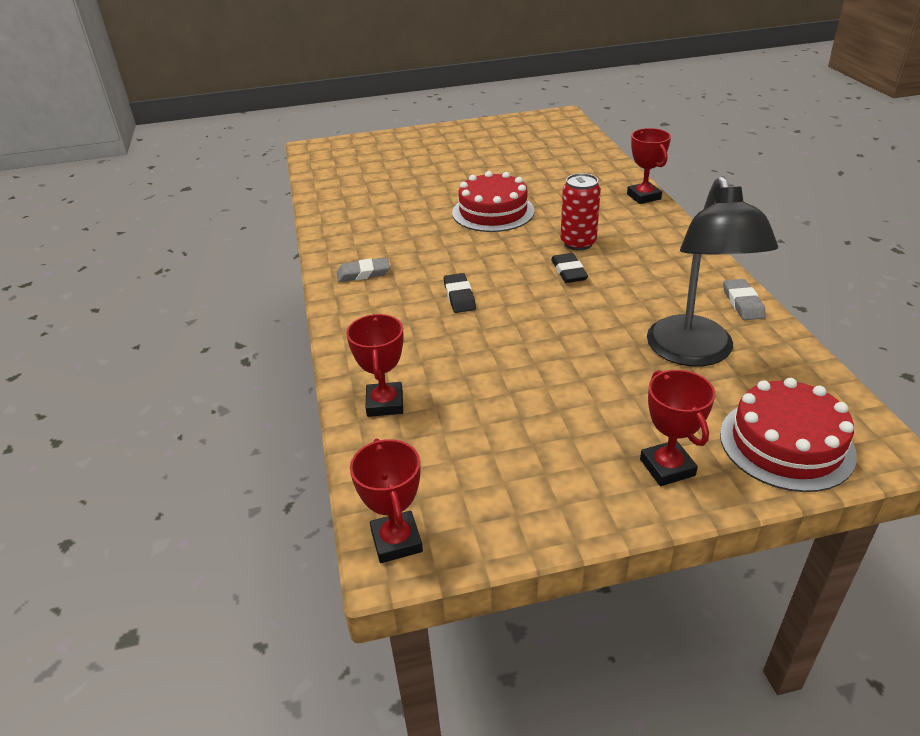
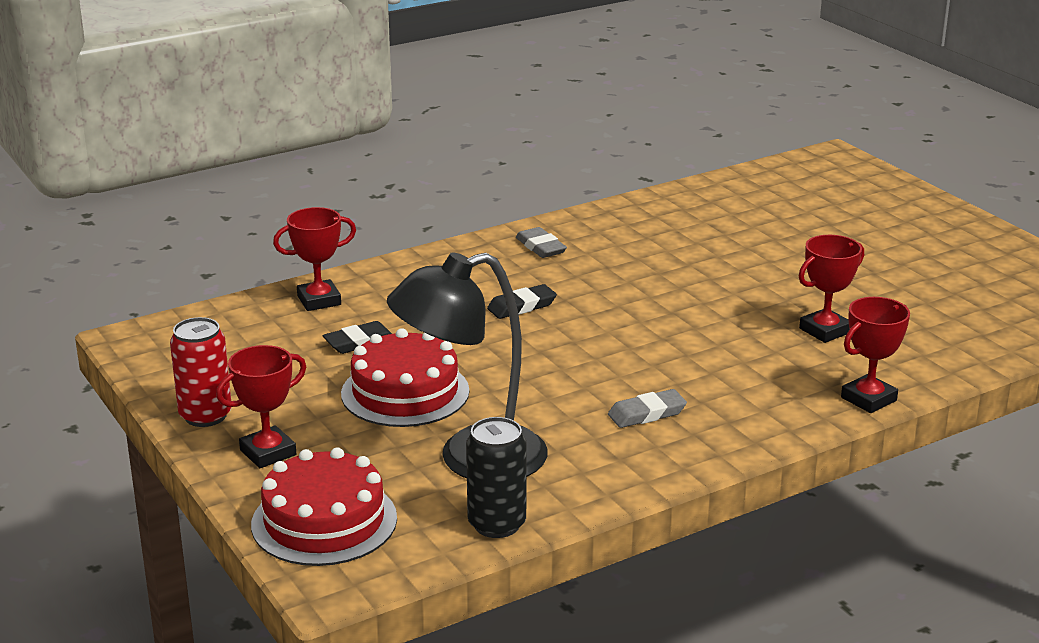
camera: 70 degrees right, 10 degrees down
red trophy [350,438,423,563] -> red trophy moved to [799,235,864,343]
red cake [452,171,535,232] -> red cake moved to [341,328,469,427]
black eraser [551,253,588,283] -> black eraser moved to [322,321,392,354]
red can [561,173,601,251] -> red can moved to [170,317,232,427]
grey eraser [723,279,766,320] -> grey eraser moved to [608,389,687,428]
none -> black can [466,417,527,538]

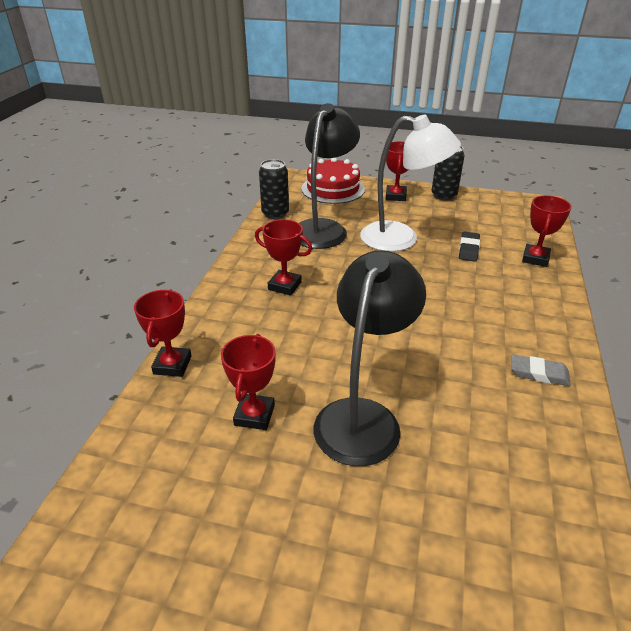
camera: 135 degrees right, 10 degrees up
red can [170,317,232,427] -> black can [431,146,465,200]
red cake [341,328,469,427] -> white lamp [360,114,461,252]
black eraser [487,284,557,319] -> none
grey eraser [608,389,687,428] -> red trophy [255,219,312,296]
none -> black lamp [314,250,426,466]

